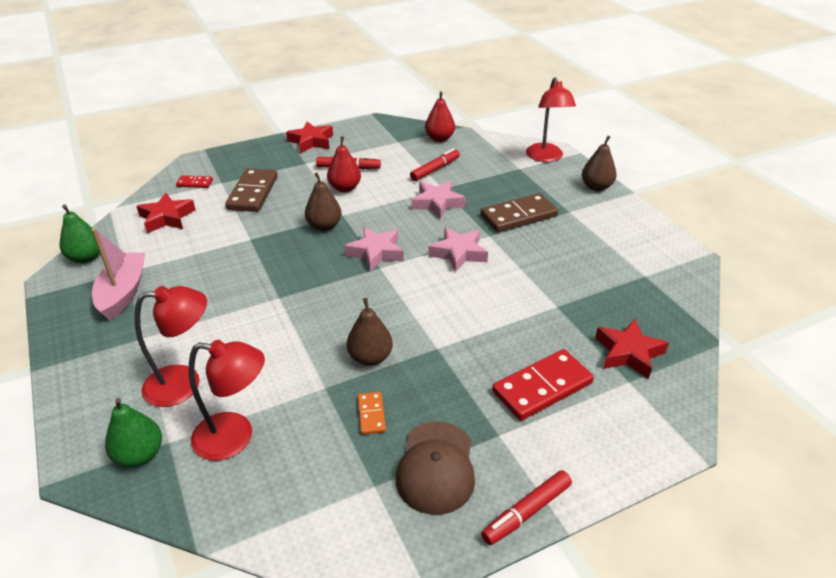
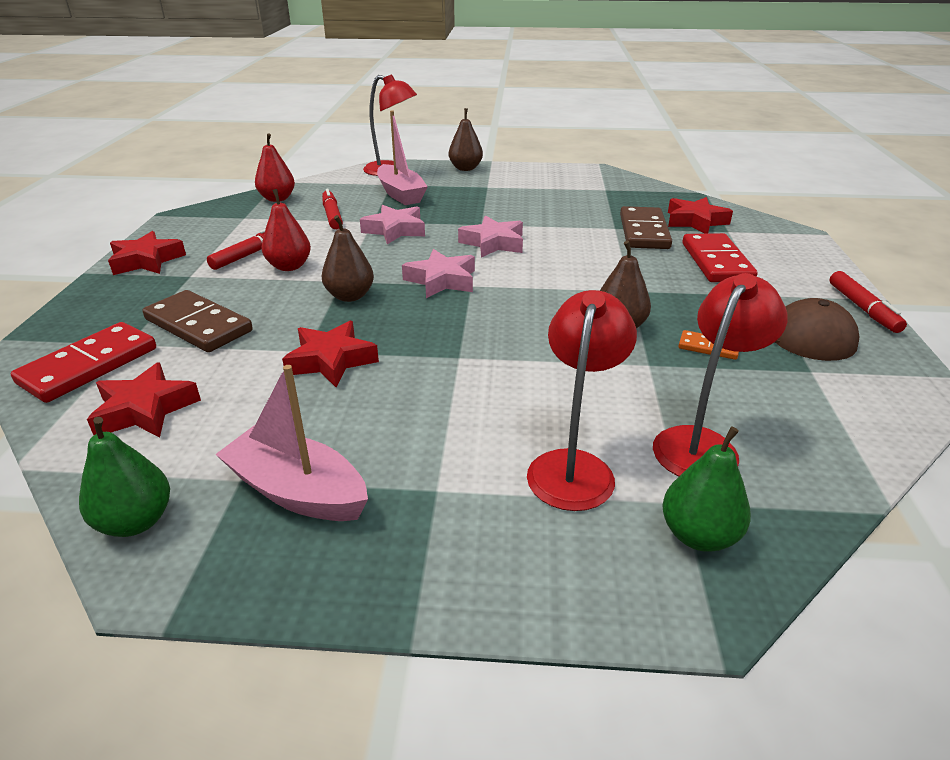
camera: 60 degrees left, 5 degrees down
red domino [176,175,213,188] -> red domino [11,322,156,403], size x2.01
brown domino [481,193,558,232] -> brown domino moved to [620,206,672,249]
none -> red star [282,321,379,387]
none -> pink boat [377,111,428,205]

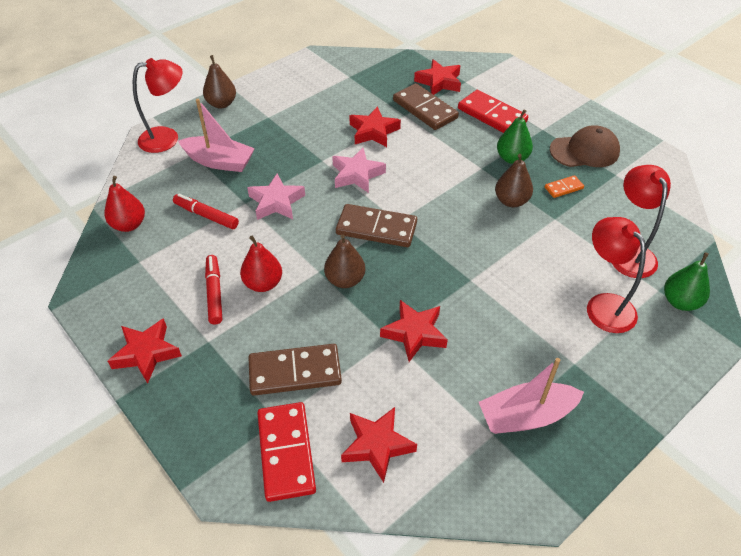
camera: 45 degrees left, 15 degrees up
green pear [79,417,170,537] -> green pear moved to [497,109,533,164]
pink star [402,249,475,298] -> brown domino [336,204,417,247]
red marker [829,271,907,333] -> none
none -> red star [349,106,401,147]

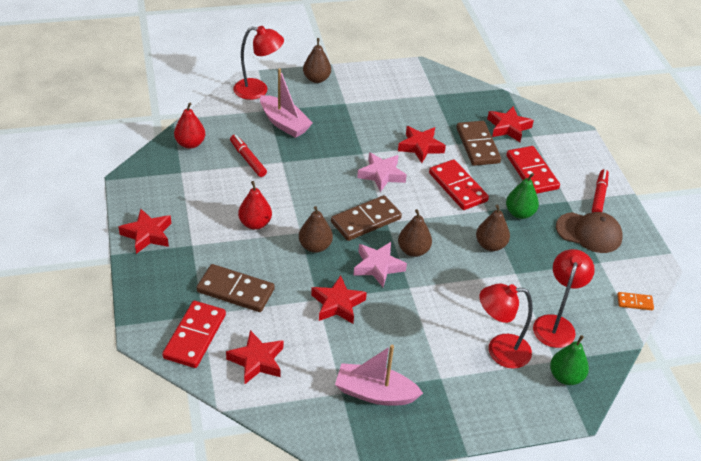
camera: 25 degrees right, 5 degrees down
red marker [205,255,222,324] -> red marker moved to [592,169,609,212]
pink star [247,174,305,220] -> pink star moved to [353,242,407,287]
brown domino [336,204,417,247] -> brown domino turned 75 degrees counterclockwise [331,195,402,241]
orange domino [545,175,584,198] -> orange domino moved to [617,292,654,310]
red lamp [587,217,646,333] -> red lamp turned 90 degrees counterclockwise [480,283,533,369]
none -> brown pear [398,209,432,257]
none -> red domino [429,159,489,210]

